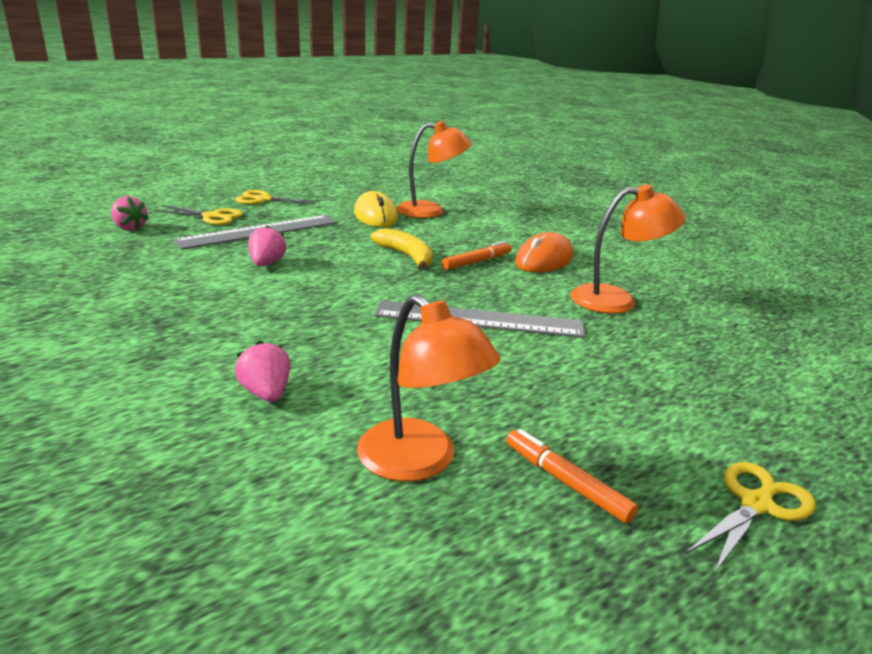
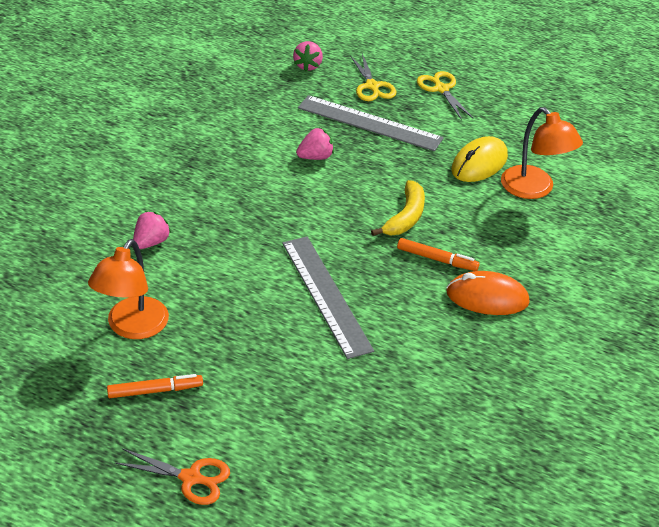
camera: 60 degrees right, 15 degrees up
orange marker [506,429,638,524] -> orange marker turned 60 degrees clockwise [107,374,203,398]
orange lamp [570,184,686,314] -> none
yellow scissors [685,462,816,573] -> orange scissors [114,448,230,505]

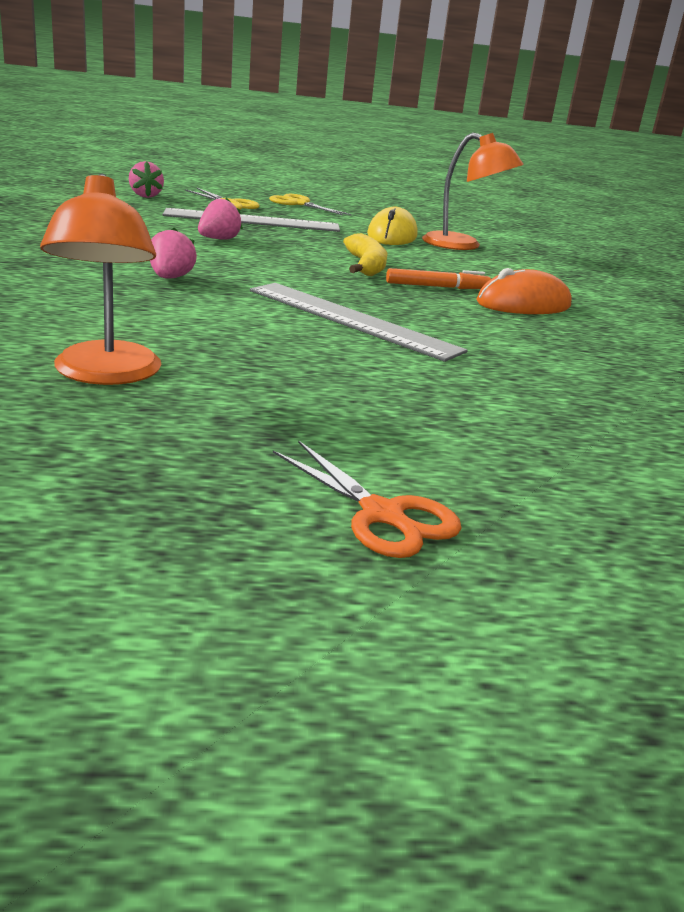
camera: 30 degrees left, 15 degrees down
orange marker [107,374,203,398] -> none
orange scissors [114,448,230,505] -> orange scissors turned 60 degrees clockwise [273,440,462,558]
pink strawberry [133,211,171,249] -> pink strawberry moved to [150,227,197,278]

